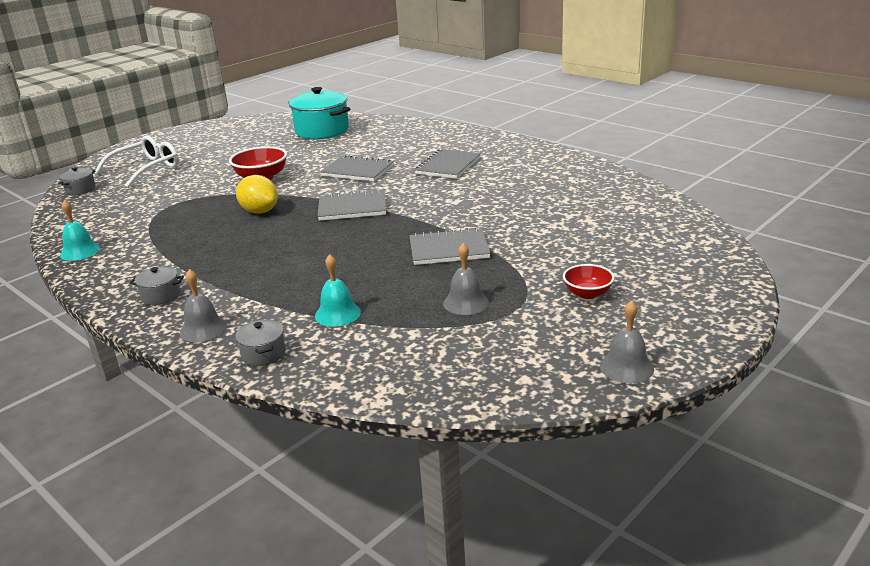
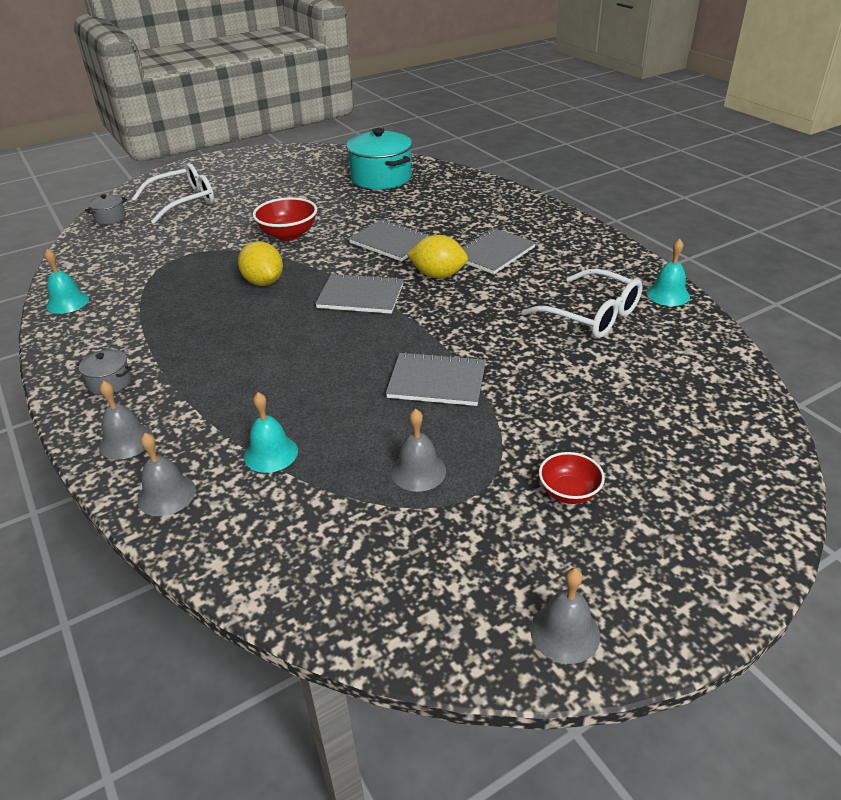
camera: 15 degrees right, 10 degrees up
grey pot [235,320,286,366] -> grey bell [138,433,196,516]
none -> yellow lemon [407,235,468,278]
none -> white glasses [522,268,643,338]
none -> turquoise bell [646,239,690,306]

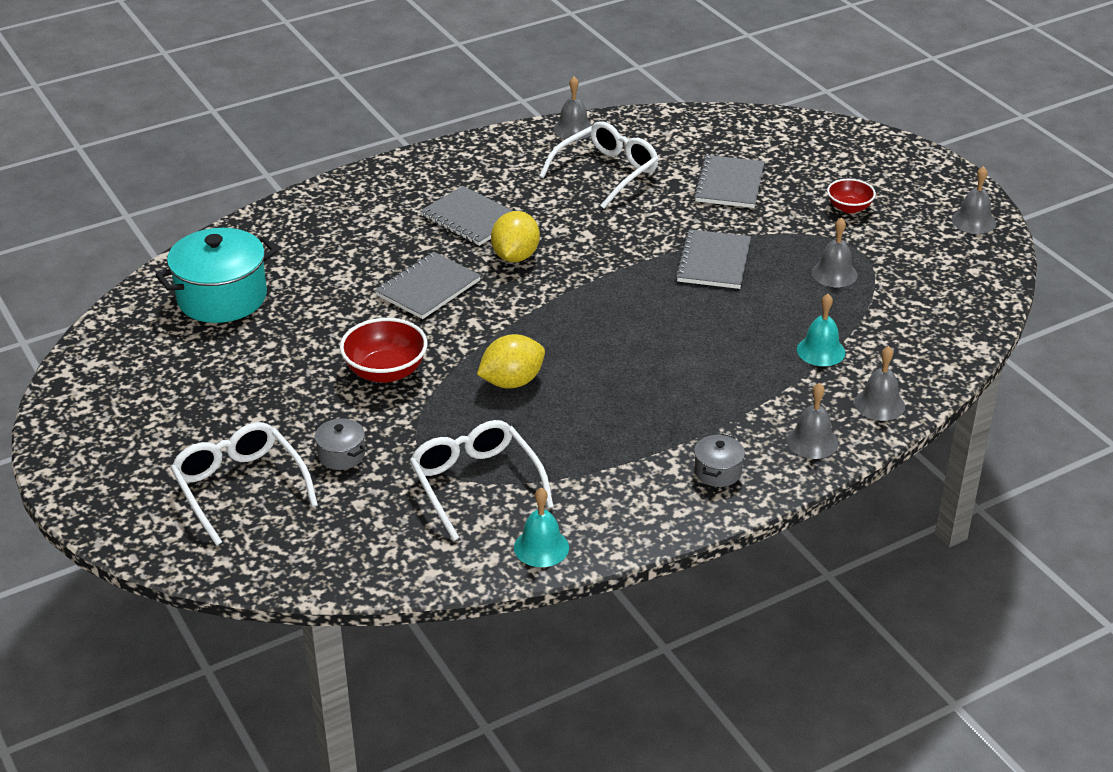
camera: 90 degrees left, 0 degrees up
grey pot [85,194,127,225] -> grey pot moved to [314,419,366,470]
grey notebook [315,273,404,314] -> grey notebook moved to [693,155,765,208]
turquoise bell [646,239,690,306] -> grey bell [553,77,592,140]
none -> white glasses [409,420,554,541]

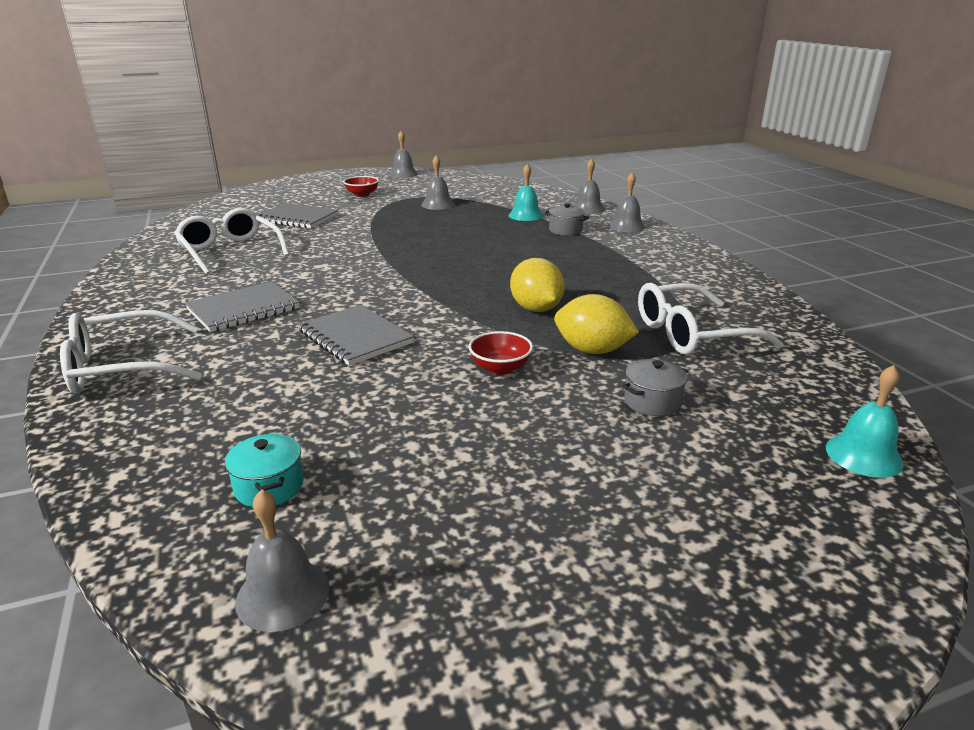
camera: 80 degrees left, 10 degrees down
turquoise pot [156,228,277,323] -> turquoise pot [225,434,304,507], size x0.47
white glasses [171,422,318,546] -> white glasses moved to [60,310,202,394]
red bowl [340,318,428,383] -> red bowl [469,331,533,375], size x0.63
yellow lemon [491,211,540,262] -> yellow lemon moved to [554,294,639,354]
turquoise bell [514,488,569,567] -> turquoise bell moved to [826,365,904,478]
grey bell [553,77,592,140] -> grey bell moved to [235,489,329,632]
grey notebook [675,229,751,289] -> none
grey pot [694,434,745,487] -> grey pot moved to [544,203,589,236]

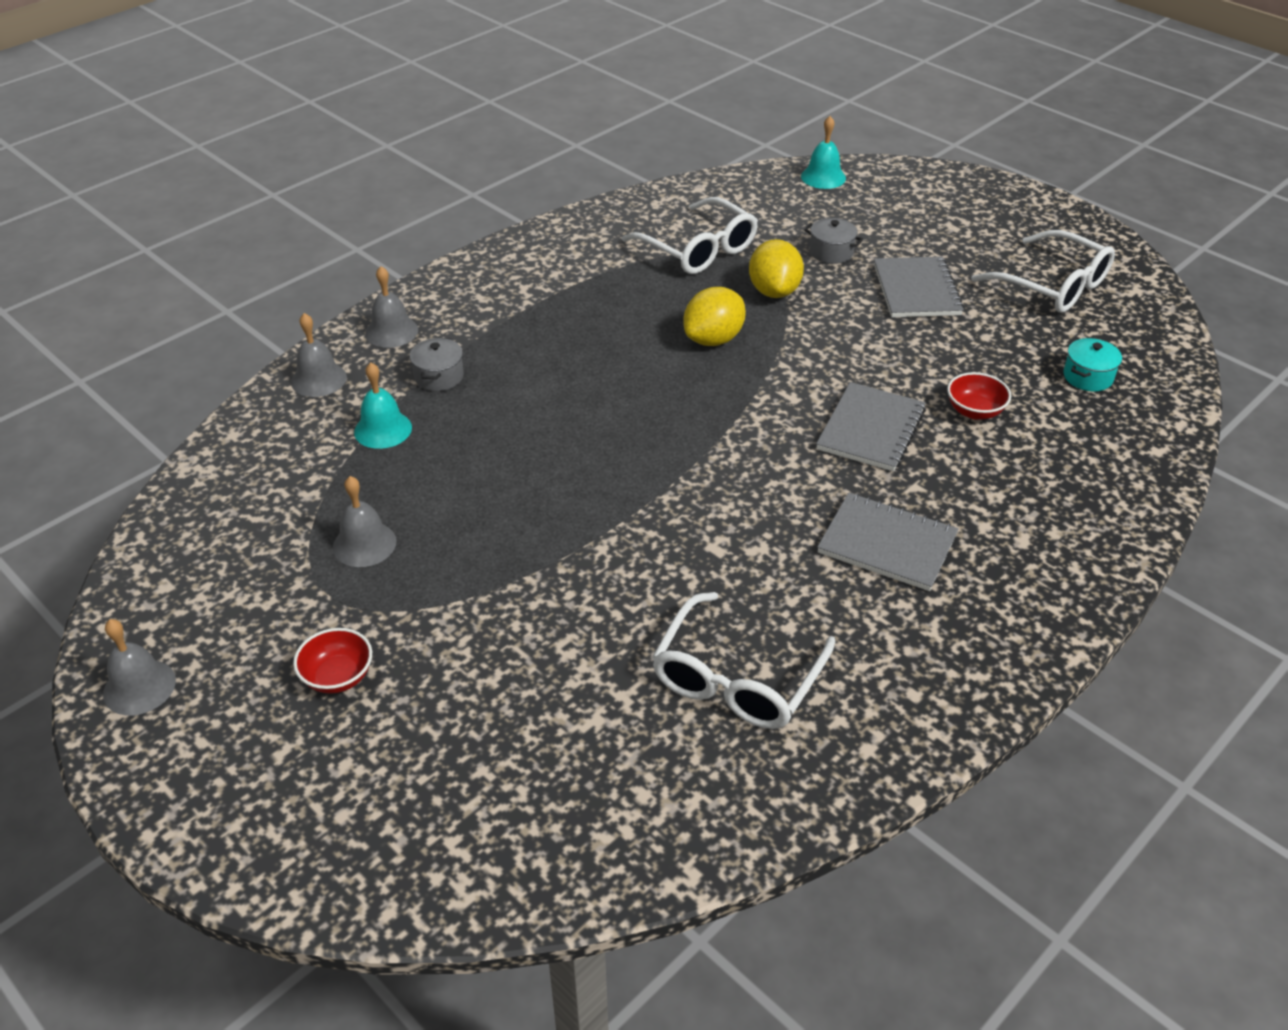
camera: 115 degrees left, 15 degrees up
white glasses [60,310,202,394] -> white glasses moved to [971,230,1115,313]
grey bell [235,489,329,632] -> none
grey notebook [258,203,339,229] -> grey notebook moved to [874,256,964,317]
red bowl [469,331,533,375] -> red bowl moved to [947,372,1011,420]

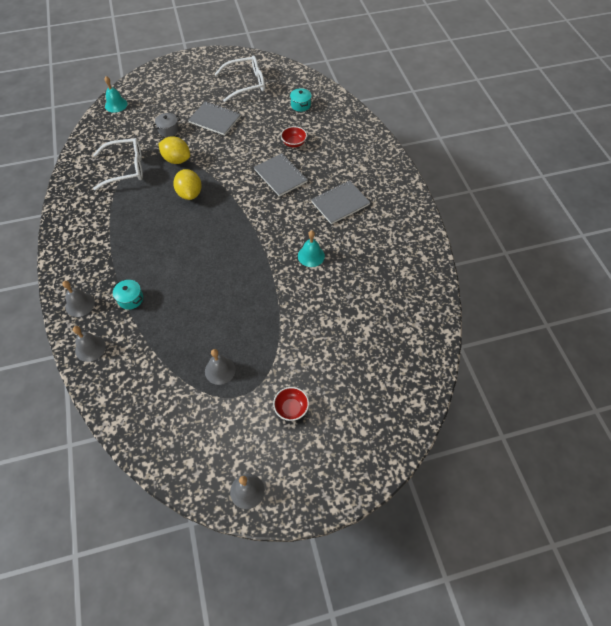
camera: 60 degrees left, 15 degrees up
turquoise bell [354,362,412,449] -> turquoise bell moved to [298,230,325,267]
grey pot [410,337,464,391] -> turquoise pot [112,280,143,310]
white glasses [652,592,836,729] -> none

